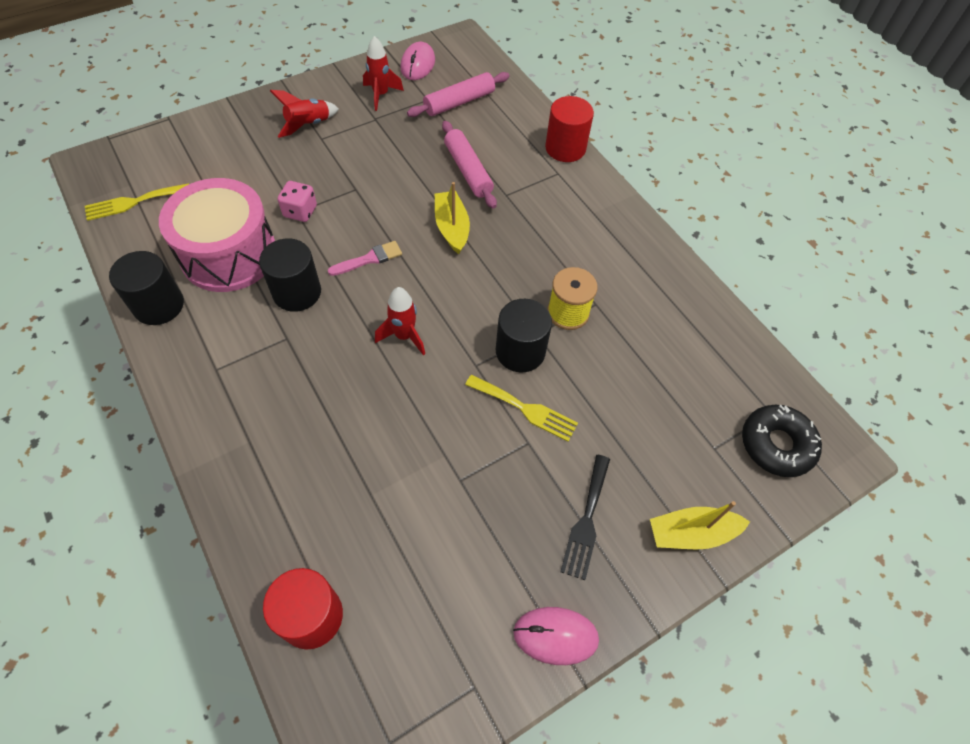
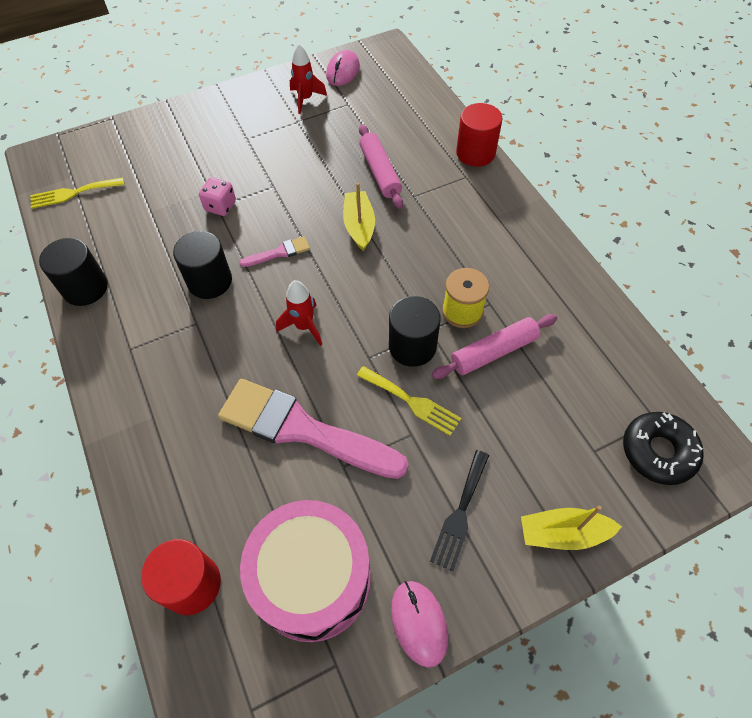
camera: 10 degrees right, 0 degrees up
pink drum [159,178,275,292] -> pink drum moved to [240,500,371,642]
red rocket [270,90,339,138] -> none
pink rolling pin [407,72,510,117] -> pink rolling pin moved to [432,314,557,379]
pink mouse [513,607,599,665] -> pink mouse turned 60 degrees clockwise [391,581,448,668]
none -> pink brush [218,379,408,479]

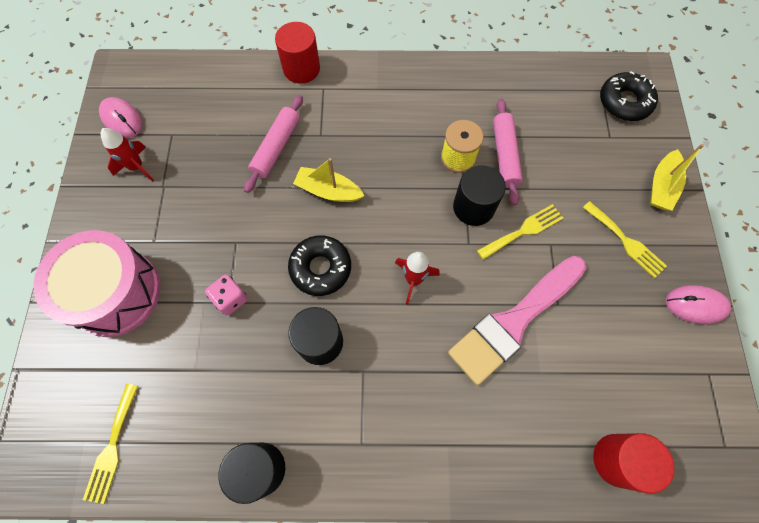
camera: 65 degrees left, 10 degrees up
pink brush [240,236,310,267] -> black donut [288,236,351,296]
pink drum [240,500,371,642] -> pink drum moved to [33,230,161,337]
pink rolling pin [359,124,403,209] -> pink rolling pin turned 75 degrees counterclockwise [244,95,303,193]
black fork [430,450,489,571] -> yellow fork [583,201,667,278]

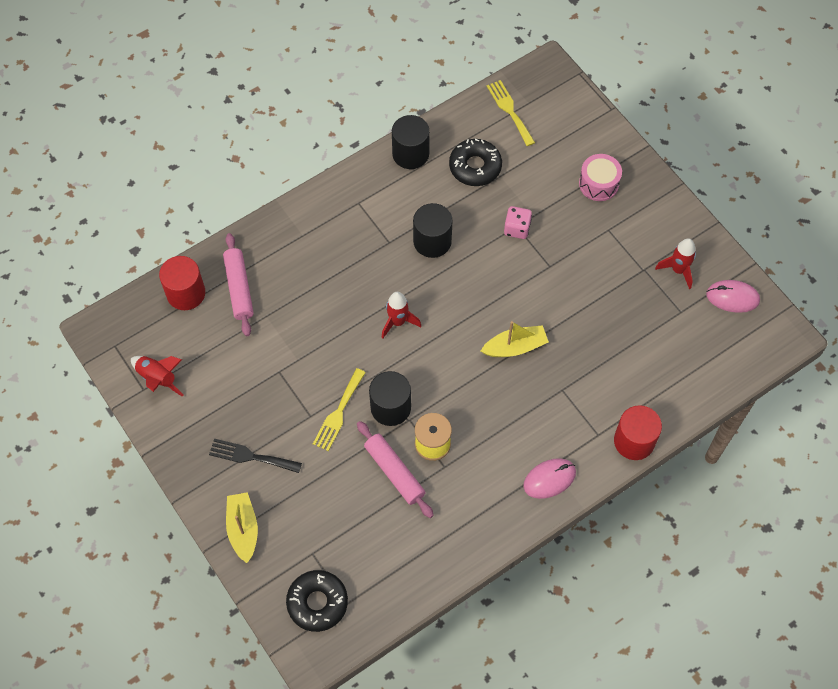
camera: 145 degrees right, 5 degrees down
pink drum [33,230,161,337] -> pink drum [579,154,622,201], size x0.53
pink rolling pin [244,95,303,193] -> pink rolling pin moved to [223,233,254,336]
black donut [288,236,351,296] -> black donut moved to [449,139,502,186]
pink brush [448,256,587,385] -> none
yellow fork [583,201,667,278] -> black fork [209,439,302,473]
pink mouse [666,285,731,324] -> pink mouse moved to [523,458,576,499]
none -> red rocket [131,356,184,397]

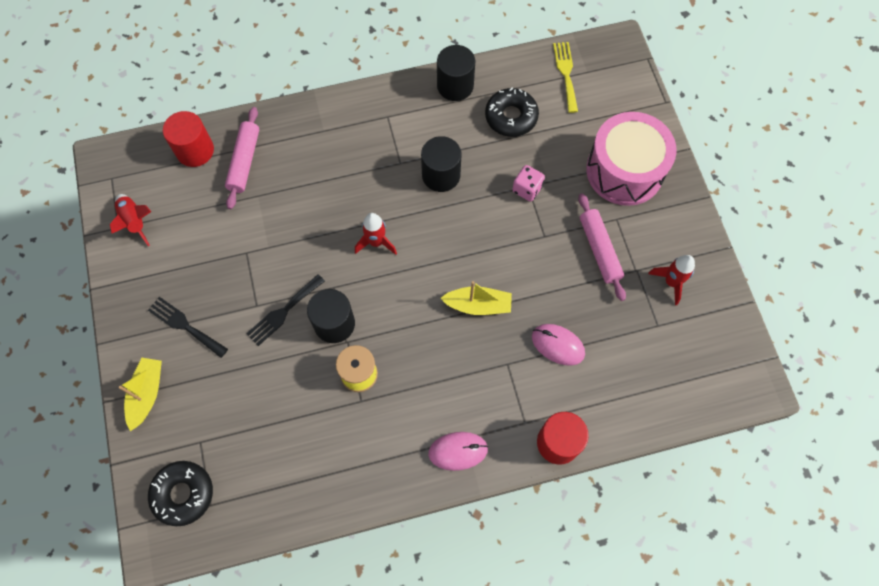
camera: 20 degrees right, 5 degrees up
yellow fork [313,368,366,451] -> black fork [246,274,325,346]
pink rolling pin [357,421,434,518] -> pink rolling pin moved to [578,193,626,301]
pink drum [579,154,622,201] -> pink drum [586,112,677,206], size x1.88
pink mouse [706,280,760,313] -> pink mouse moved to [532,324,585,366]

